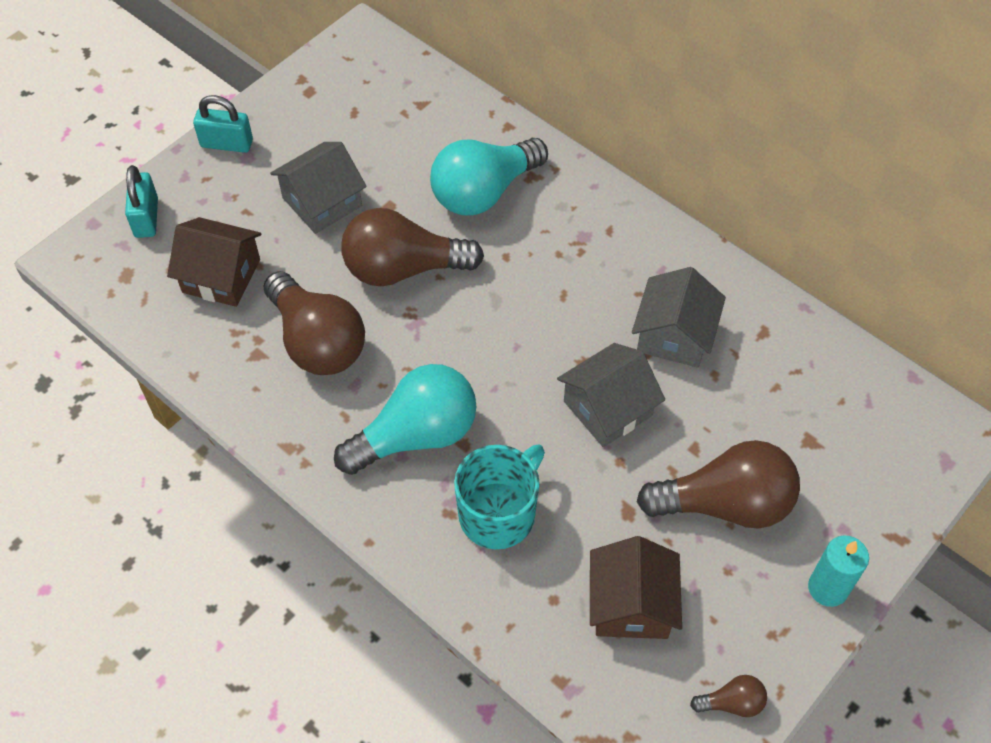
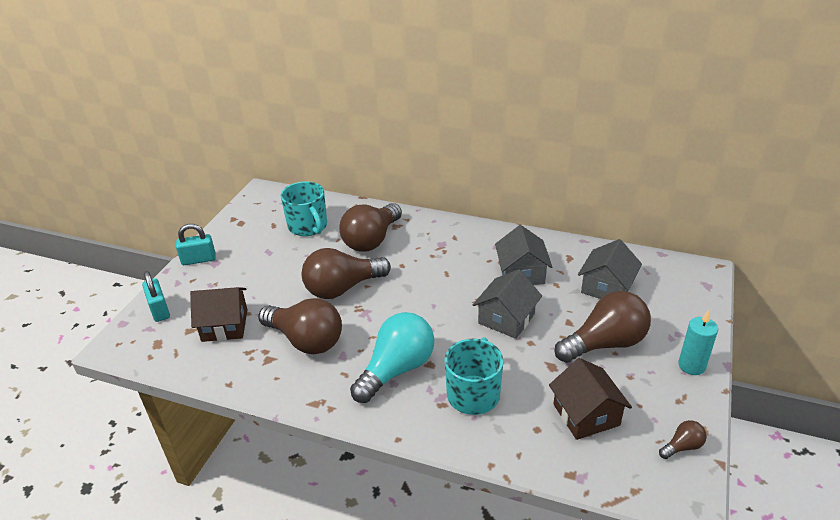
camera: 20 degrees left, 20 degrees down
grey house [270,142,367,234] -> grey house moved to [578,239,642,299]
turquoise light bulb [430,138,548,215] -> brown light bulb [339,203,402,252]
none -> turquoise mug [281,181,327,236]

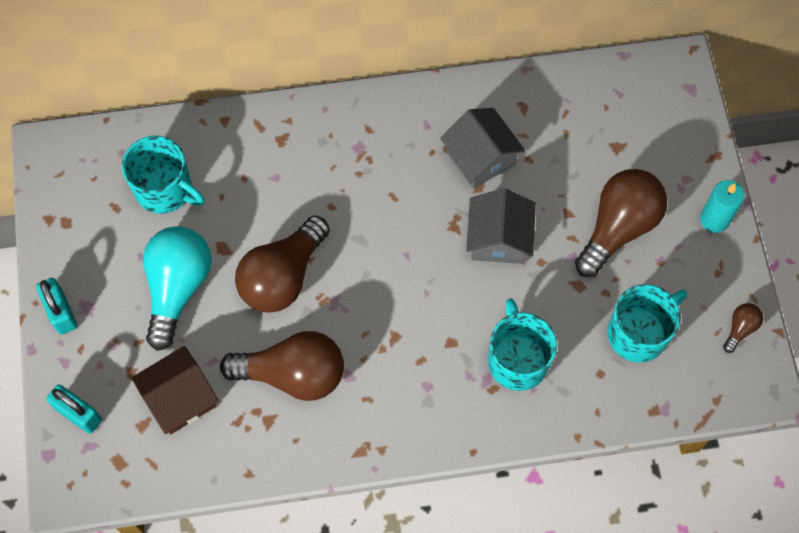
camera: 30 degrees left, 30 degrees up
turquoise padlock [176,224,216,265] -> turquoise padlock turned 75 degrees counterclockwise [36,278,77,335]
brown light bulb [339,203,402,252] -> none
turquoise light bulb [350,312,434,403] -> turquoise light bulb moved to [143,226,212,351]
brown house [549,358,632,440] -> turquoise mug [607,284,687,363]
grey house [578,239,642,299] -> none

